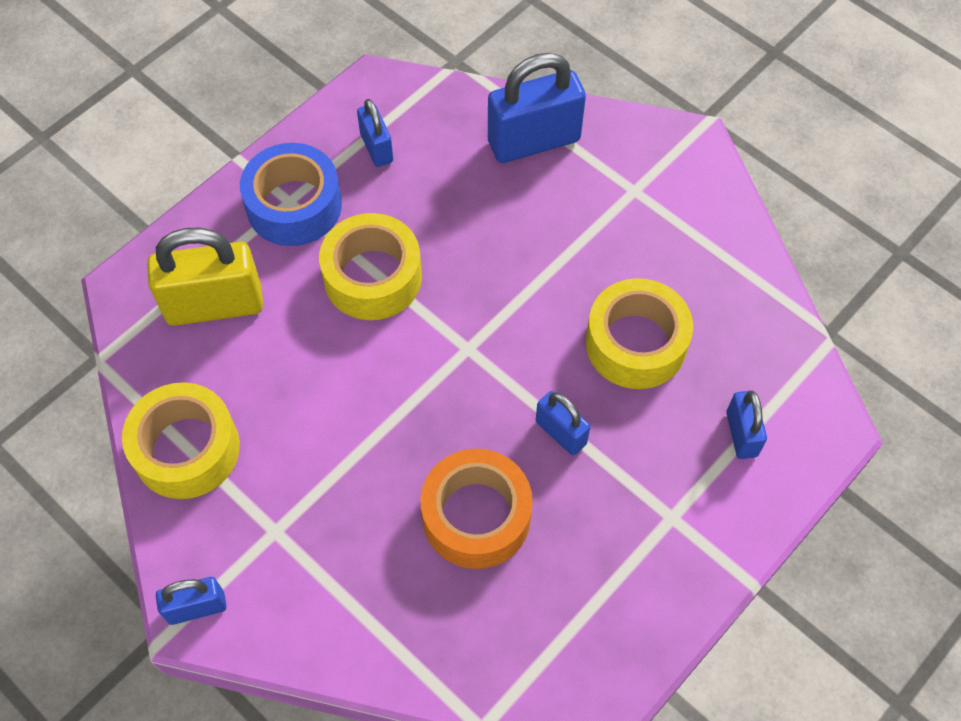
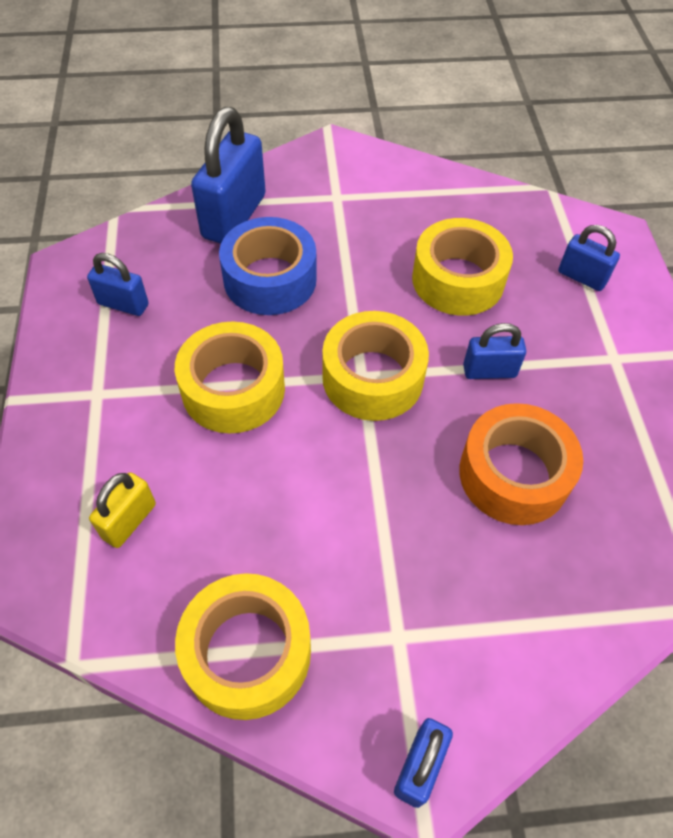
camera: 50 degrees left, 5 degrees down
yellow padlock [147,228,263,326] -> yellow padlock [89,472,156,548], size x0.54
blue tape [240,143,342,246] -> blue tape moved to [219,217,317,315]
none -> yellow tape [322,311,429,421]

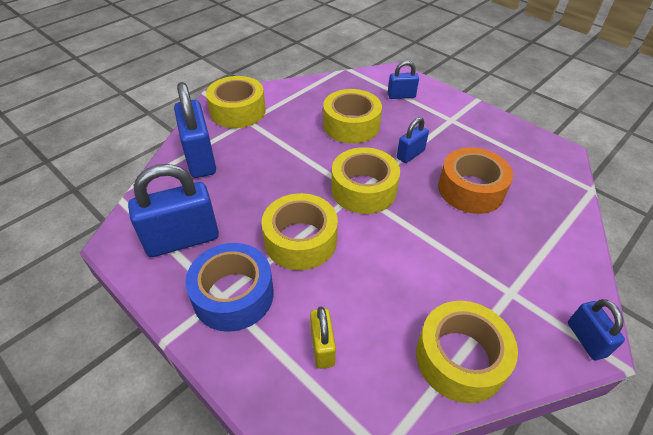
camera: 40 degrees left, 10 degrees down
blue padlock [87,253,149,316] -> blue padlock [128,164,219,257], size x1.86
blue tape [219,217,317,315] -> blue tape moved to [185,243,274,332]
none -> yellow tape [206,76,266,128]

